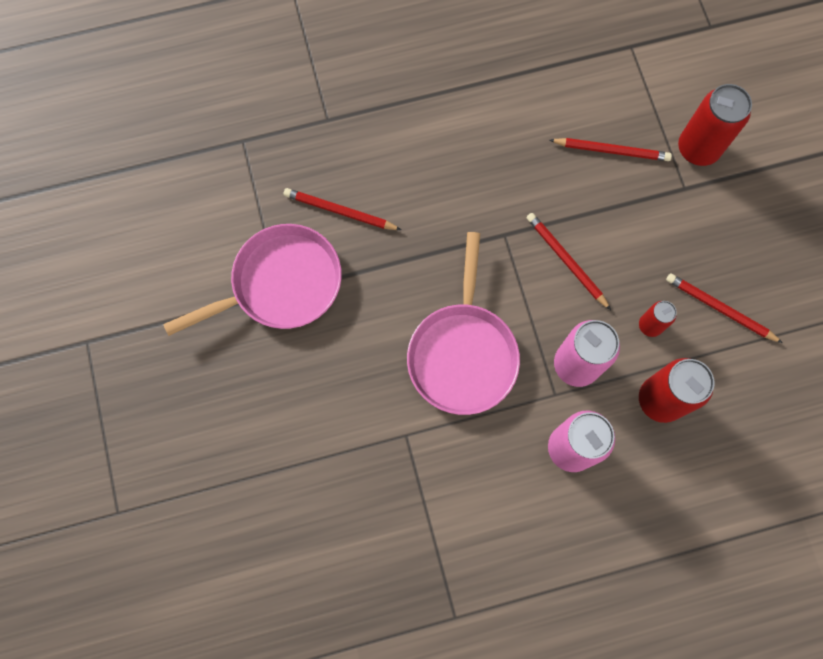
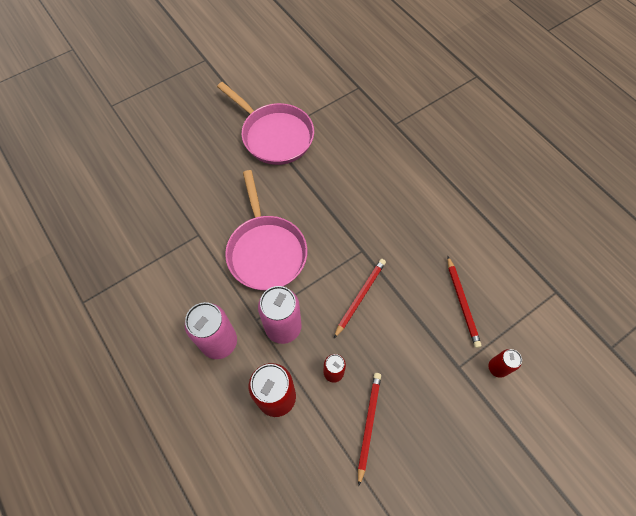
camera: 70 degrees right, 10 degrees down
red pencil [284,188,401,230] -> none
pink pan [407,232,520,415] -> pink pan turned 90 degrees counterclockwise [225,170,307,291]
red can [678,84,752,166] -> red can [488,349,522,378], size x0.54

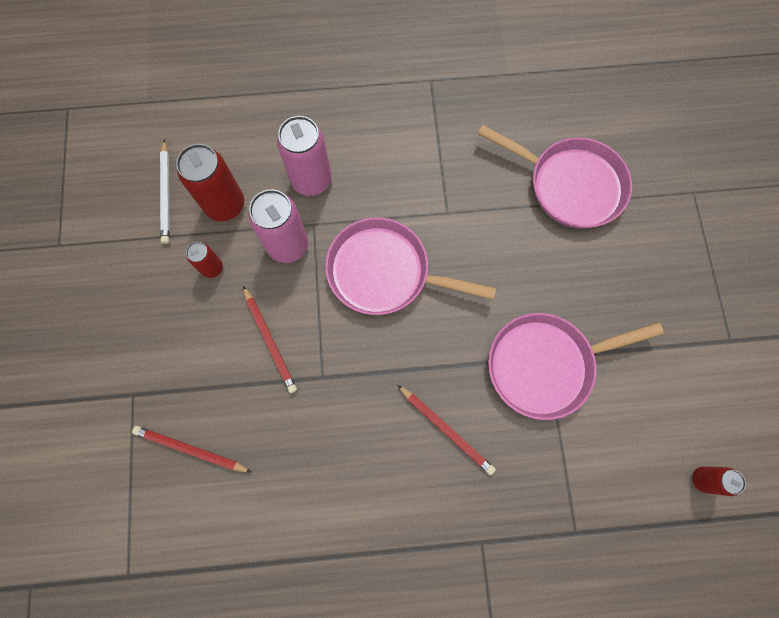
camera: 120 degrees right, 10 degrees up
red pencil [358,373,381,486] -> red pencil moved to [398,385,496,475]
red can [488,349,522,378] -> red can moved to [692,466,746,496]
none -> white pencil [160,139,170,244]
none -> pink pan [478,125,632,229]

